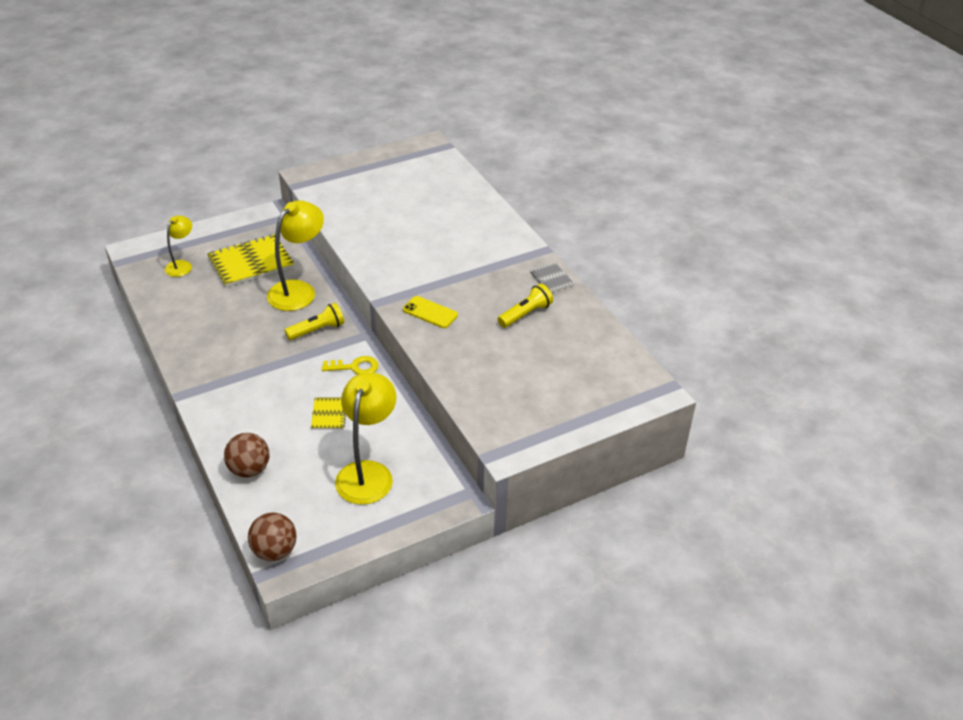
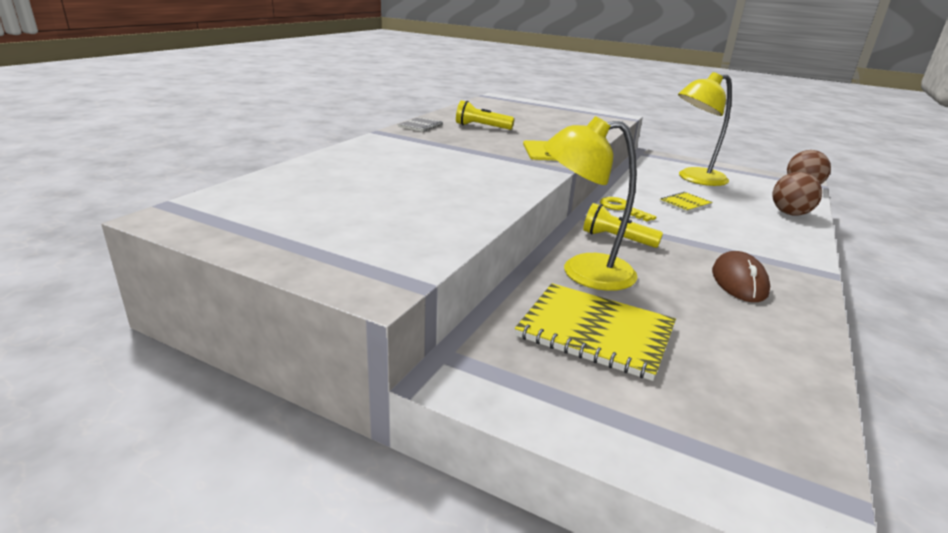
camera: 125 degrees left, 15 degrees down
yellow lamp [165,215,192,277] -> none
none -> brown mouse [712,251,770,302]

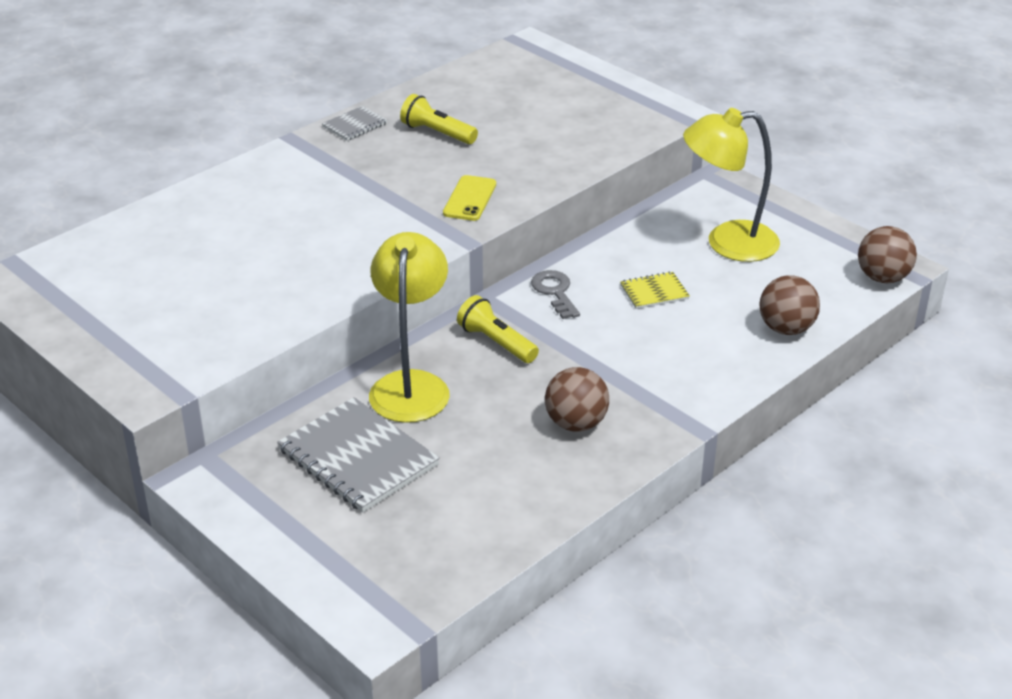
camera: 20 degrees right, 10 degrees up
yellow notebook [515,283,676,381] -> grey notebook [277,397,440,513]
yellow lamp [543,116,638,291] -> yellow lamp turned 75 degrees clockwise [369,232,450,423]
yellow key [600,197,657,222] -> grey key [531,270,580,319]
brown mouse [712,251,770,302] -> brown ball [545,367,609,432]

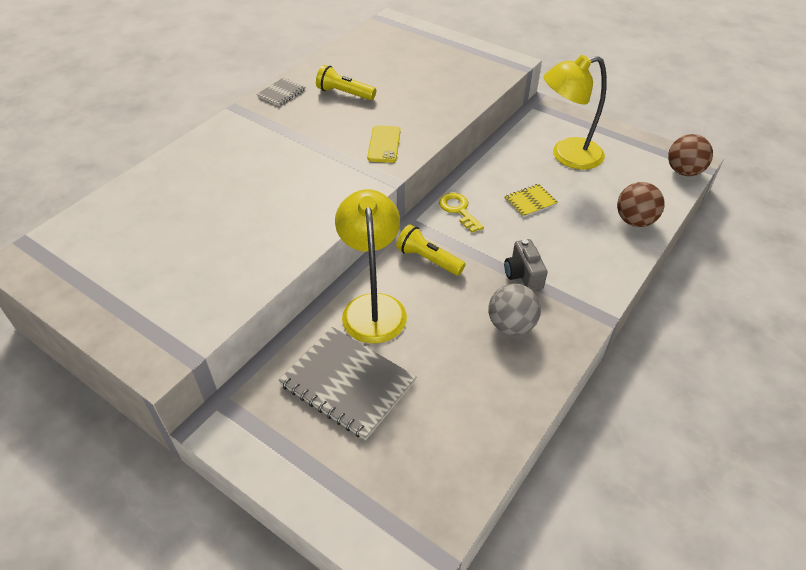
camera: 10 degrees left, 10 degrees up
grey key [531,270,580,319] -> yellow key [439,193,484,233]
brown ball [545,367,609,432] -> grey ball [488,284,541,335]
none -> grey camera [504,239,548,291]

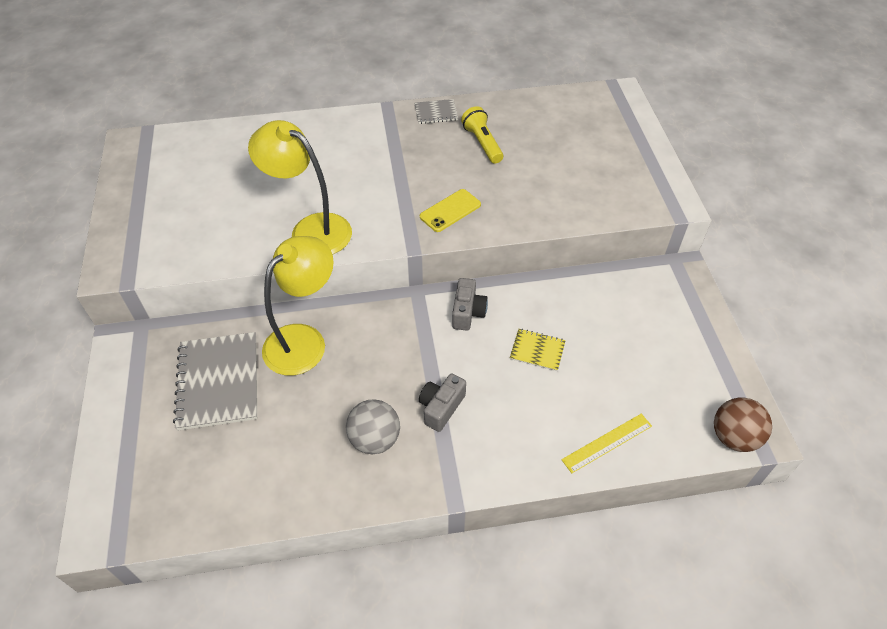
camera: 45 degrees right, 5 degrees up
yellow flashlight [396,224,466,276] -> none
yellow key [439,193,484,233] -> grey camera [452,278,488,331]
yellow lamp [543,55,607,170] -> yellow lamp moved to [248,120,352,255]
brown ball [617,182,665,227] -> yellow ruler [561,414,652,473]

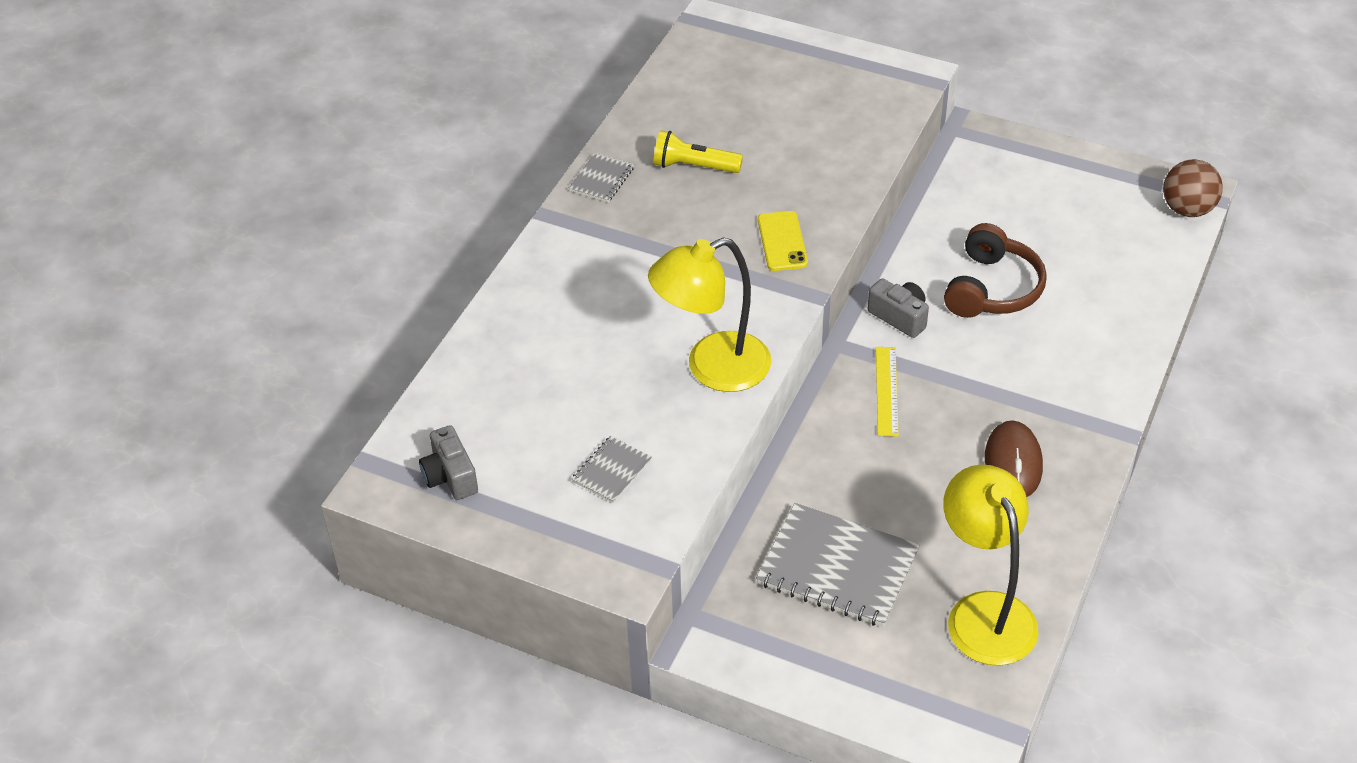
camera: 55 degrees left, 5 degrees down
yellow lamp [262,236,334,376] -> yellow lamp moved to [943,464,1038,666]
grey ball [346,399,400,454] -> brown mouse [985,420,1043,497]
grey camera [419,373,466,432] -> grey camera moved to [419,425,478,500]
yellow notebook [510,329,566,371] -> brown headphones [944,223,1047,318]
yellow ruler [561,414,652,473] -> yellow ruler moved to [876,347,899,437]
none -> grey notebook [572,436,652,503]

